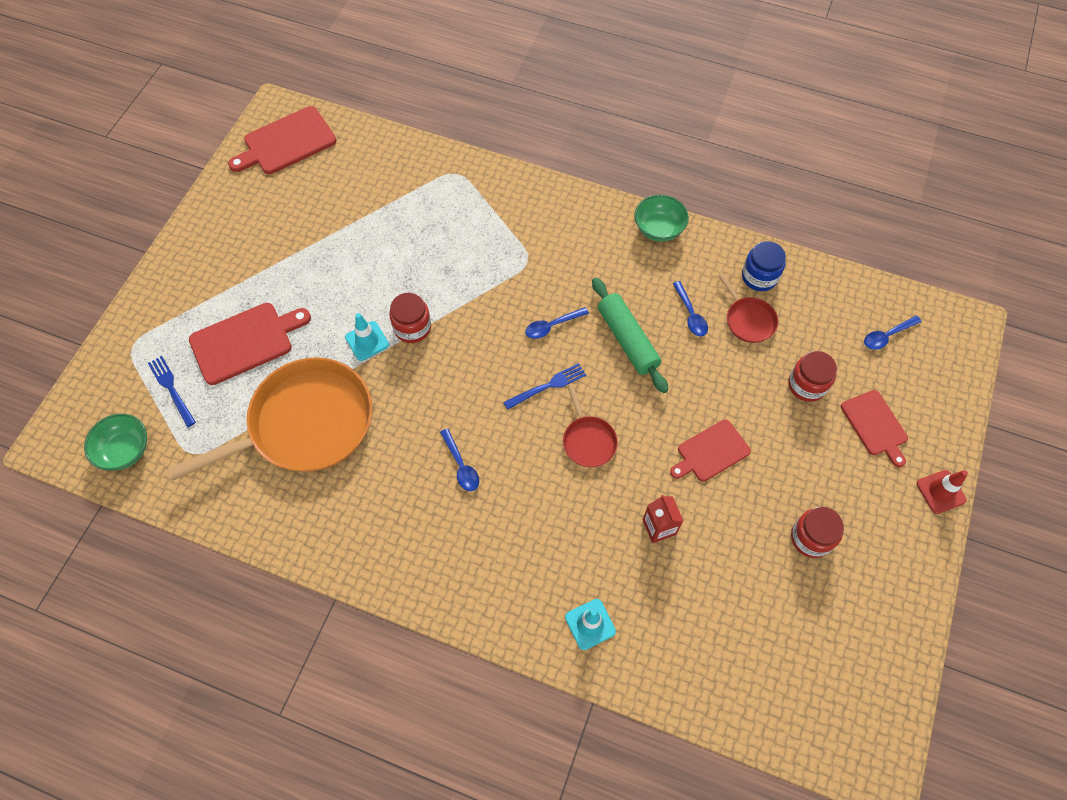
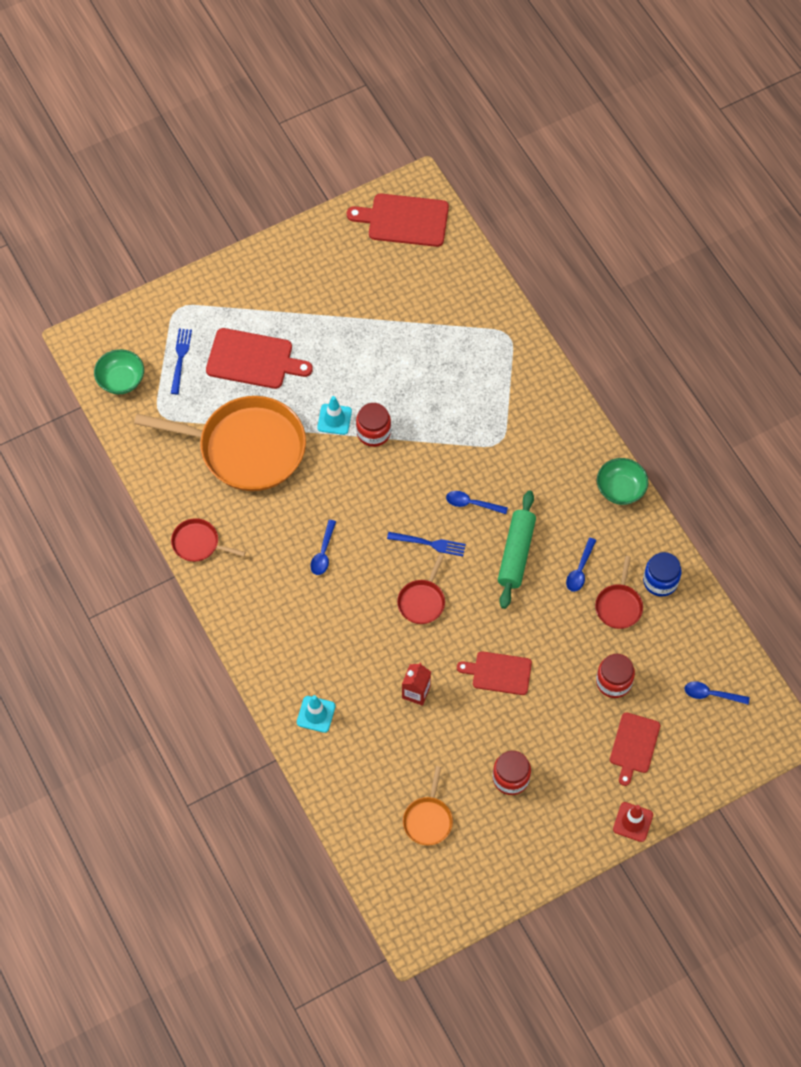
camera: 40 degrees right, 0 degrees up
none -> red pan [171,518,246,562]
none -> orange pan [403,766,453,846]

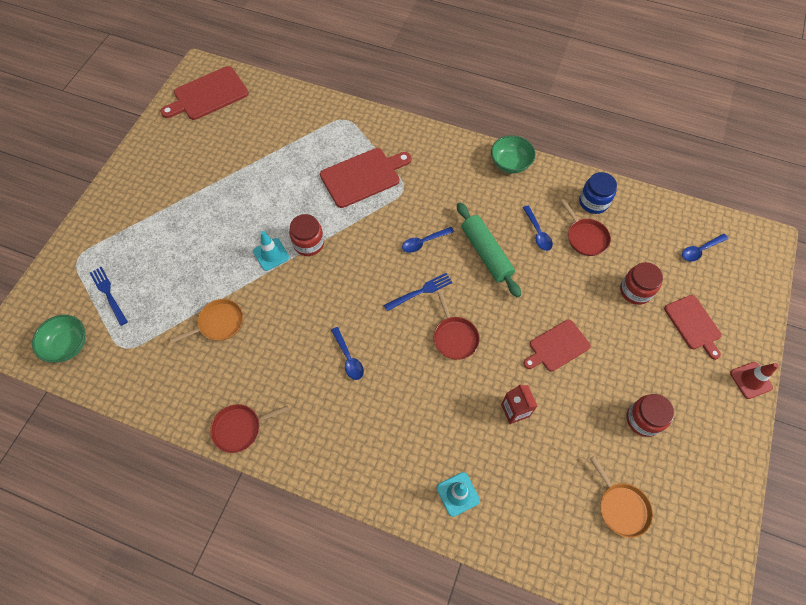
camera: 40 degrees left, 0 degrees up
orange pan [134,396,306,491] -> orange pan [170,299,243,344], size x0.44
red cutting board [206,328,313,389] -> red cutting board moved to [320,148,411,208]

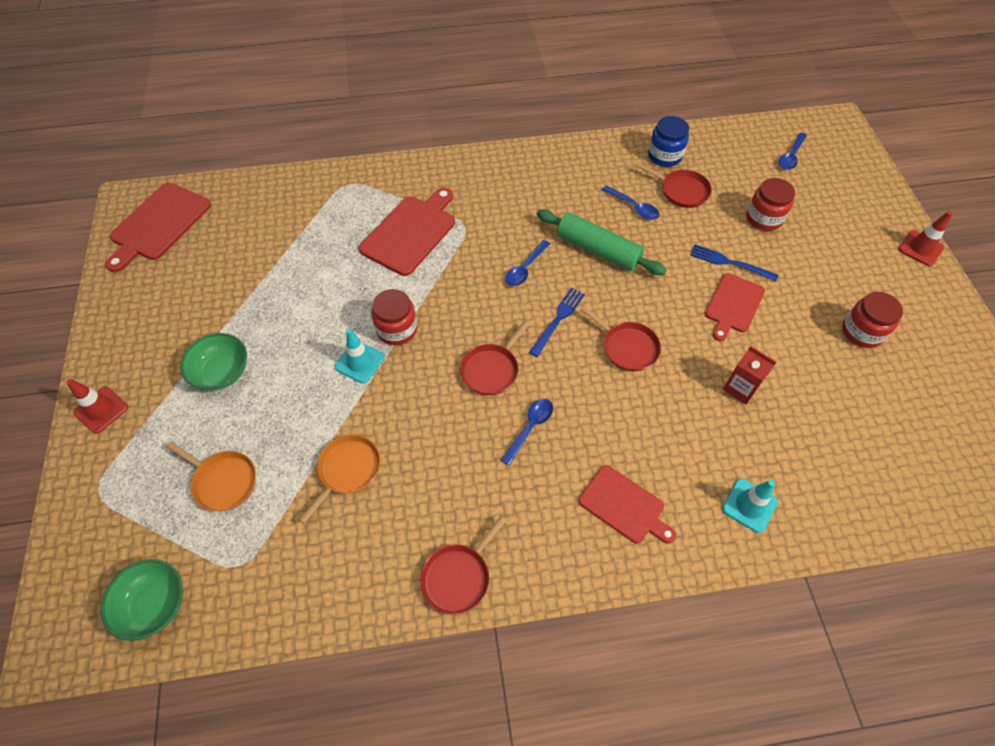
camera: 30 degrees left, 5 degrees down
blue fork [90,267,128,326] -> blue fork moved to [690,244,779,281]
blue spoon [331,327,364,380] -> blue spoon turned 90 degrees counterclockwise [501,399,553,466]
green bowl [491,135,535,173] -> green bowl moved to [180,333,247,390]
orange pan [590,456,653,538] -> orange pan moved to [167,442,256,511]
red cutting board [664,295,722,360] -> red cutting board moved to [579,465,676,544]
none -> red traffic cone [66,379,128,434]
none -> red pan [460,321,529,395]

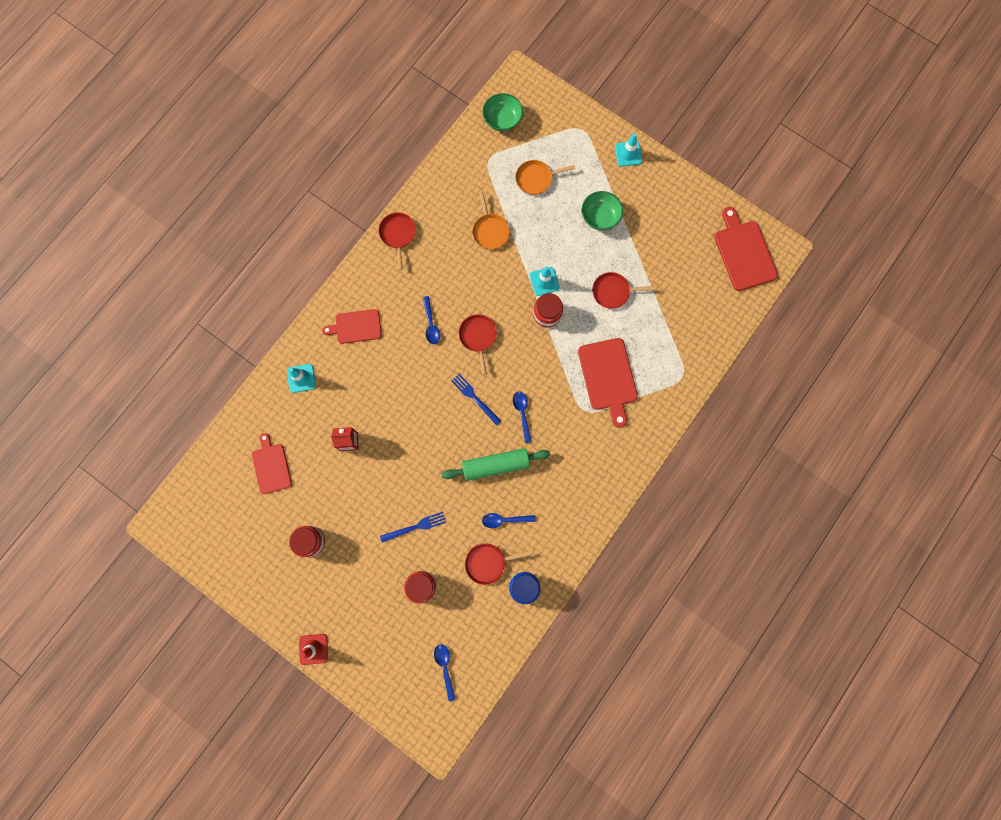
camera: 135 degrees right, 20 degrees up
red traffic cone [66,379,128,434] -> turquoise traffic cone [615,133,642,167]
blue fork [529,287,585,357] -> blue fork turned 150 degrees clockwise [451,374,501,425]
red pan [580,306,661,371] -> red pan moved to [592,272,655,309]
red cutting board [705,273,765,341] -> red cutting board moved to [252,433,292,494]

